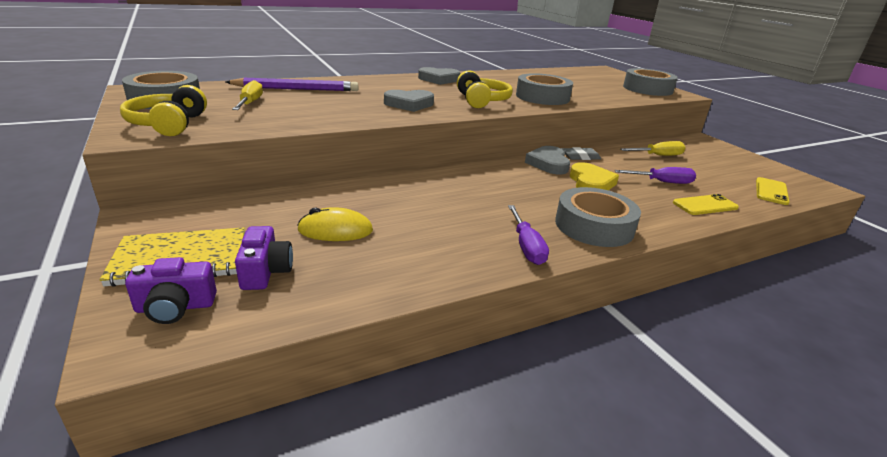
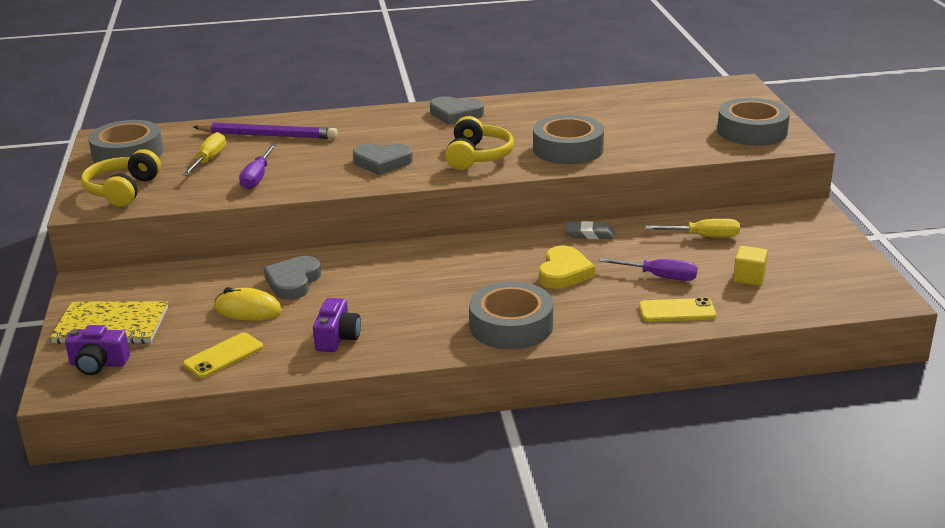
camera: 20 degrees right, 0 degrees up
purple camera [235,226,293,290] -> purple camera moved to [313,298,361,352]
purple screwdriver [508,205,549,265] -> purple screwdriver moved to [239,144,276,189]
grey heart [525,146,570,175] -> grey heart moved to [264,256,321,300]
yellow phone [756,177,789,205] -> yellow phone moved to [183,333,263,378]
none -> yellow cube [733,246,768,286]

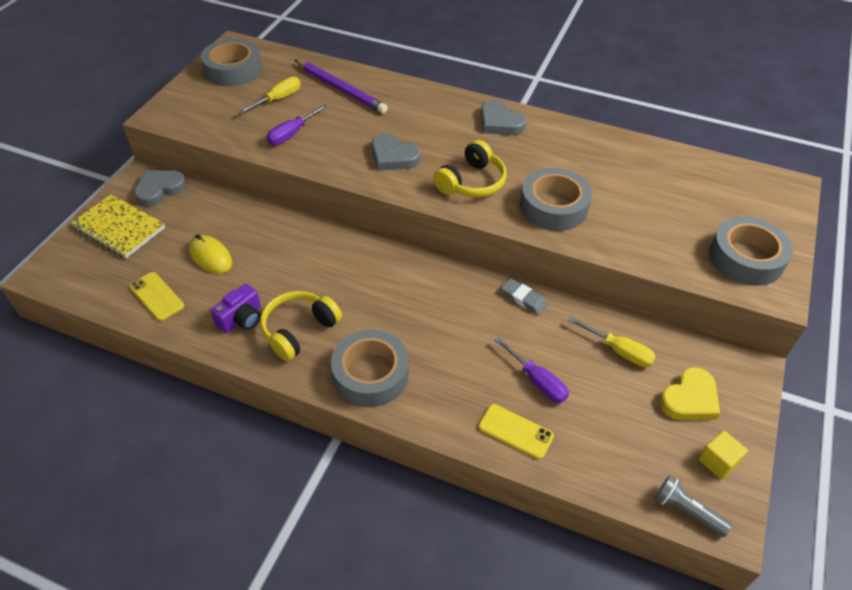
camera: 30 degrees right, 20 degrees up
purple camera [65,325,130,375] -> none
yellow headphones [81,149,161,207] -> yellow headphones moved to [260,291,342,362]
yellow phone [183,333,263,378] -> yellow phone turned 60 degrees clockwise [129,272,184,321]
grey heart [264,256,321,300] -> grey heart moved to [134,170,186,207]
yellow heart [539,246,595,289] -> yellow heart moved to [660,367,720,420]
yellow cube [733,246,768,286] -> yellow cube moved to [698,431,748,480]
none -> grey flashlight [655,475,732,537]

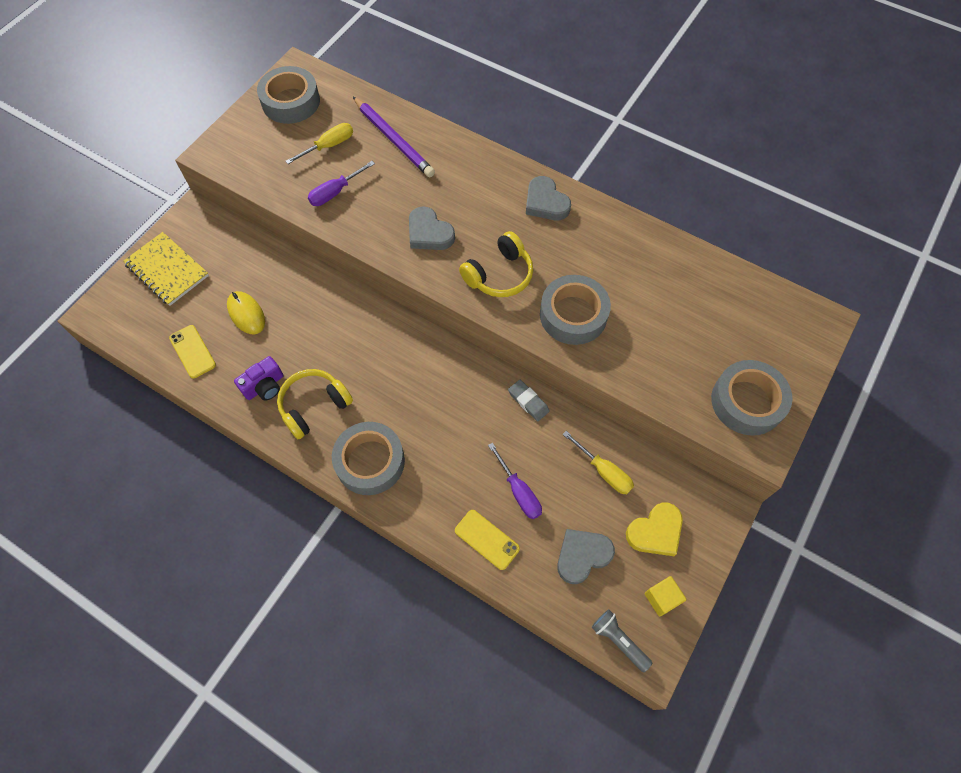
camera: 10 degrees right, 15 degrees up
grey heart [134,170,186,207] -> grey heart moved to [557,529,615,584]

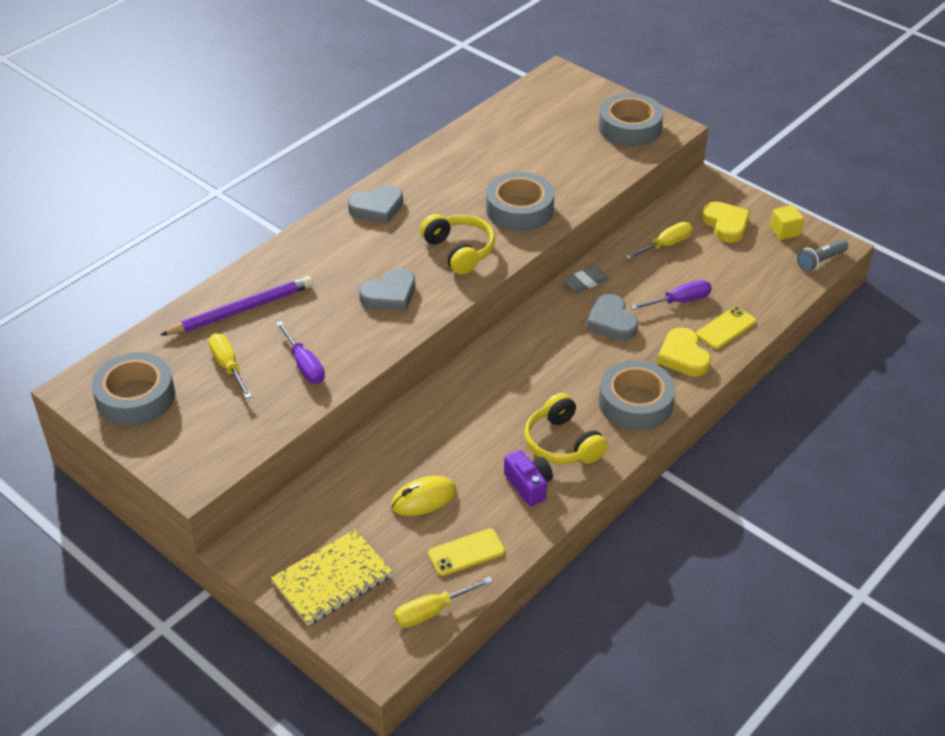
camera: 80 degrees left, 20 degrees down
grey heart [557,529,615,584] -> grey heart moved to [586,294,638,340]
none -> yellow screwdriver [394,576,493,628]
none -> yellow heart [657,327,711,376]

